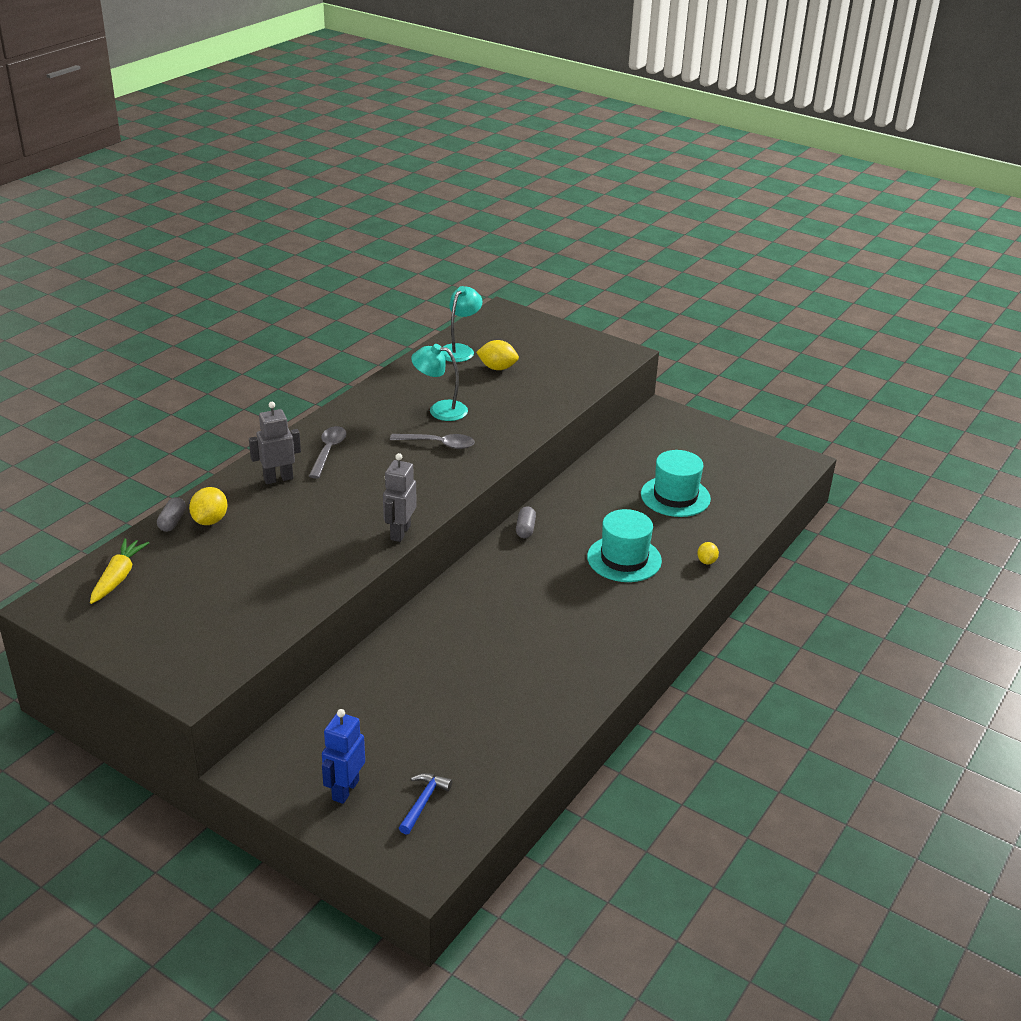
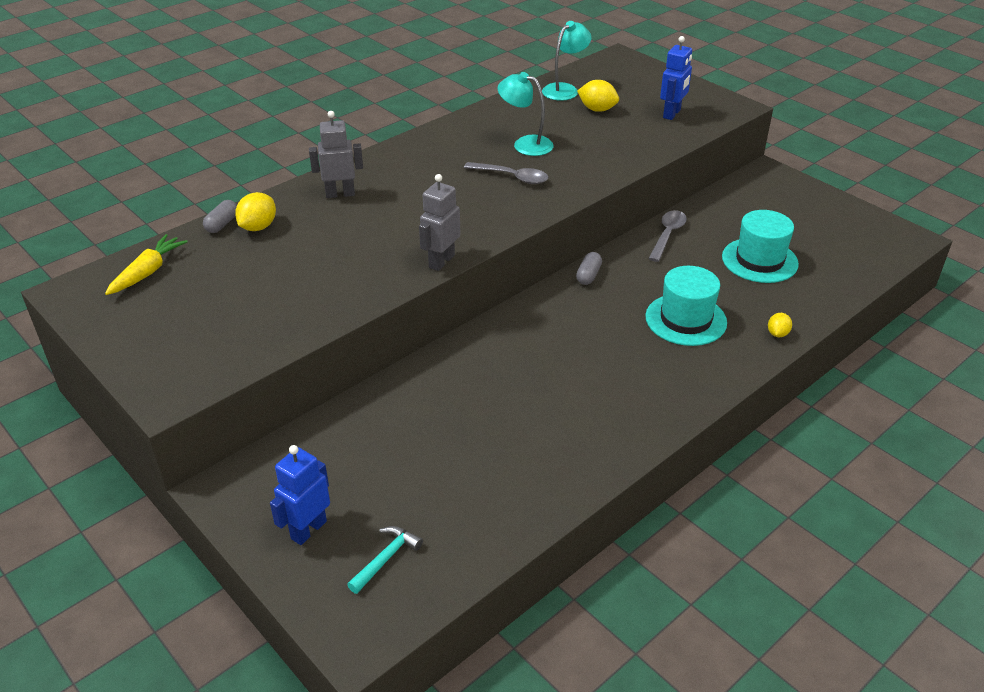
camera: 15 degrees right, 5 degrees up
grey spoon [309,426,347,478] -> grey spoon moved to [648,210,687,262]
blue hammer [399,773,452,835] -> turquoise hammer [347,526,423,594]
none -> blue robot [660,36,692,120]

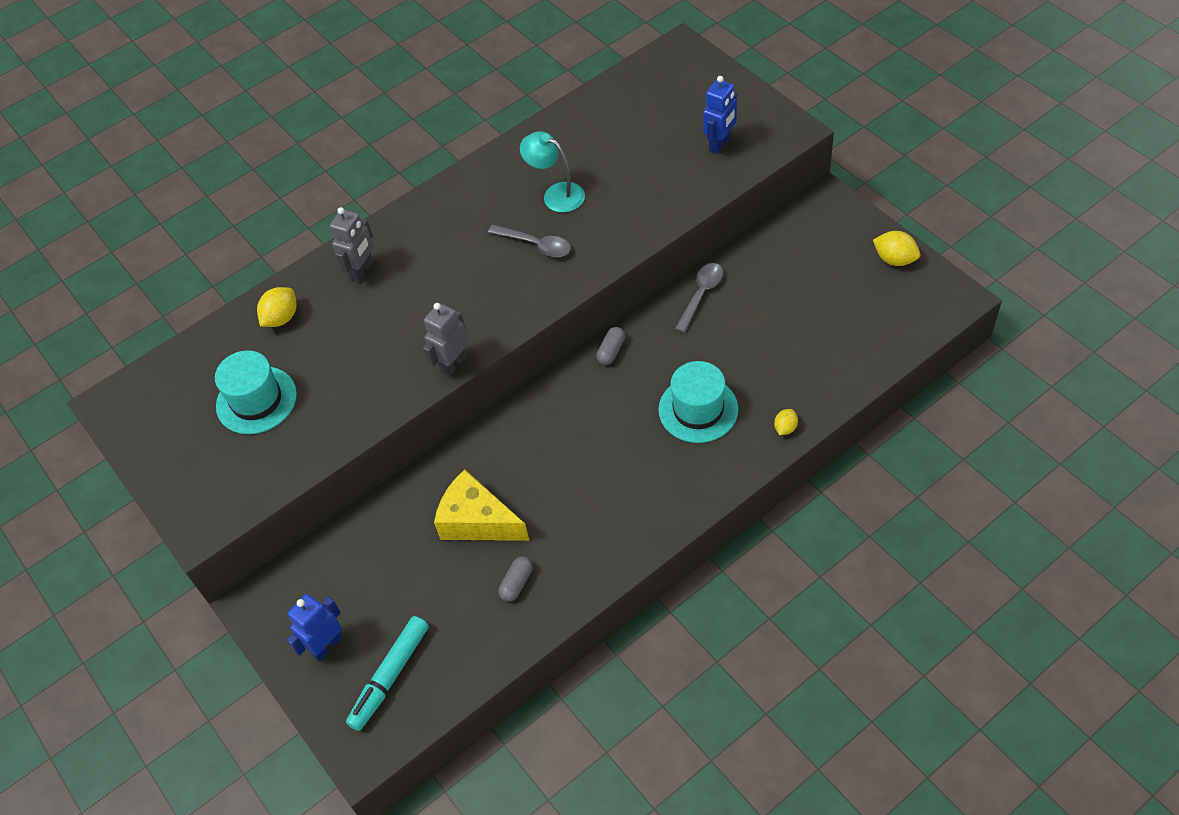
camera: 10 degrees right, 15 degrees up
yellow carrot [105,234,188,295] -> none
grey capsule [203,200,237,233] -> grey capsule moved to [499,556,533,601]
grey robot [309,111,363,198] -> grey robot turned 120 degrees clockwise [330,207,374,282]
turquoise hammer [347,526,423,594] -> turquoise marker [346,616,429,731]
turquoise lamp [542,21,591,101] -> none
yellow lemon [577,80,619,112] -> yellow lemon moved to [873,231,920,266]
turquoise hat [722,210,799,283] -> turquoise hat moved to [215,350,297,434]
none -> yellow cheese [434,469,529,541]

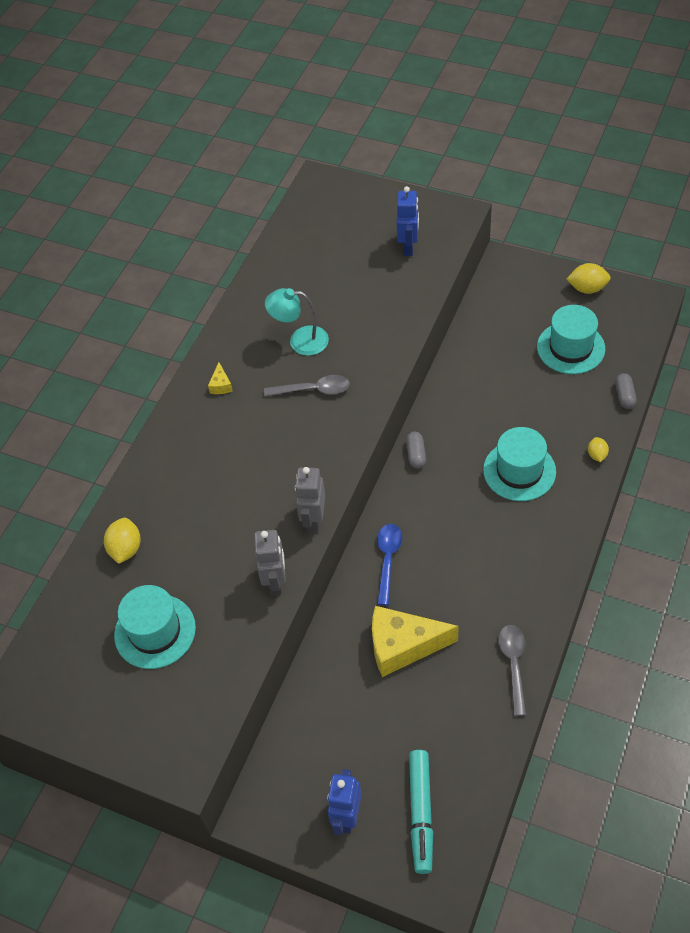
camera: 30 degrees left, 0 degrees up
grey robot [330,207,374,282] -> grey robot moved to [254,530,286,595]
grey capsule [499,556,533,601] -> grey capsule moved to [615,373,637,409]
grey spoon [675,263,723,333] -> grey spoon moved to [498,625,526,716]
none -> yellow cheese [208,362,233,394]
none -> blue spoon [377,524,402,605]
none -> turquoise hat [537,305,605,374]

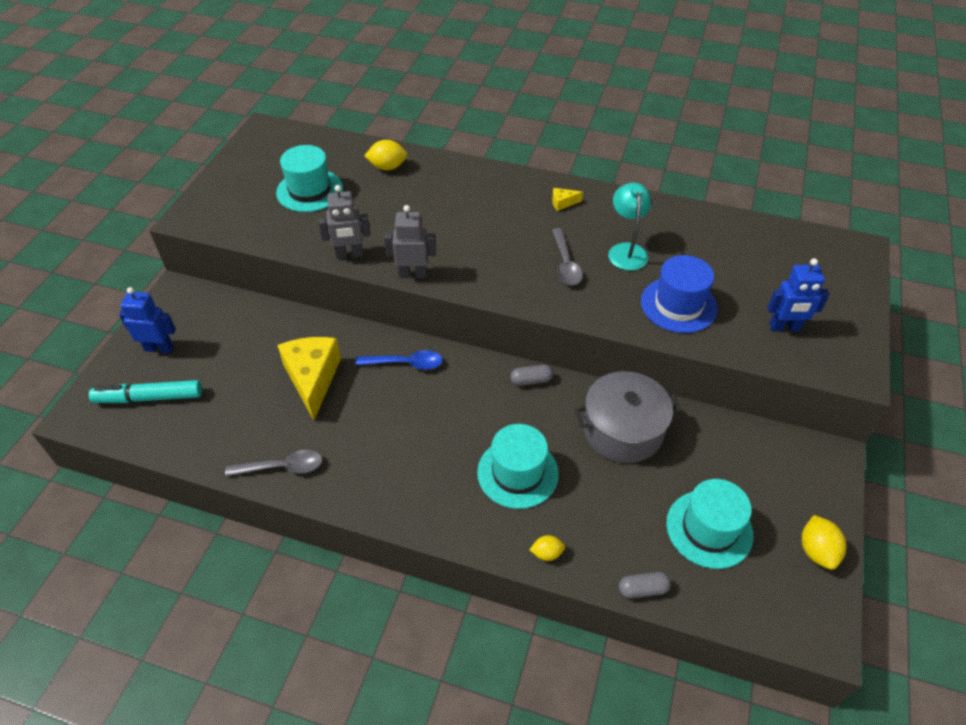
camera: 80 degrees right, 5 degrees down
none -> grey pot [574,371,682,463]
none -> blue hat [641,255,718,333]

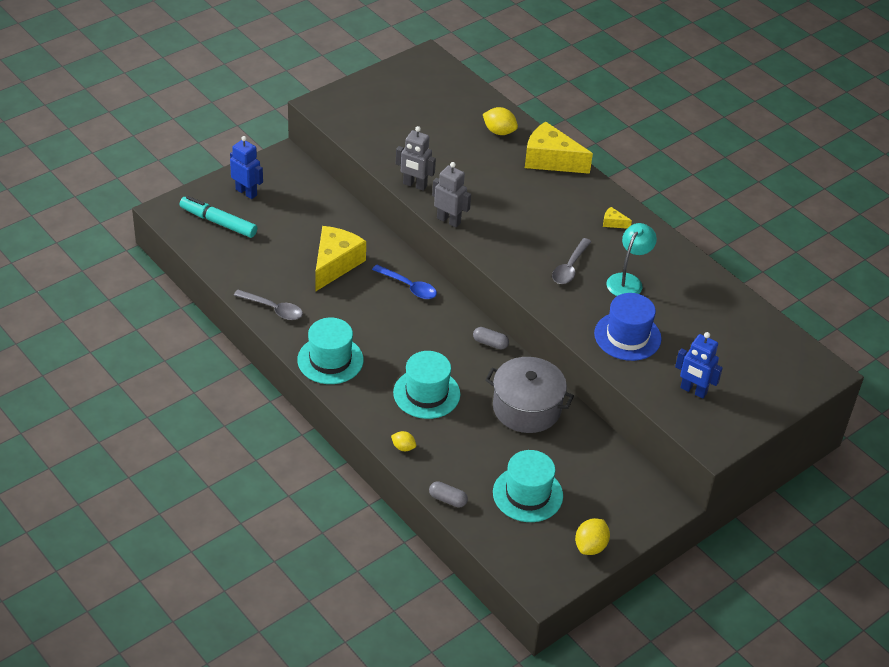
camera: 30 degrees right, 5 degrees down
turquoise hat [276,145,343,212] -> turquoise hat moved to [297,318,364,384]
none -> yellow cheese [525,121,593,174]

